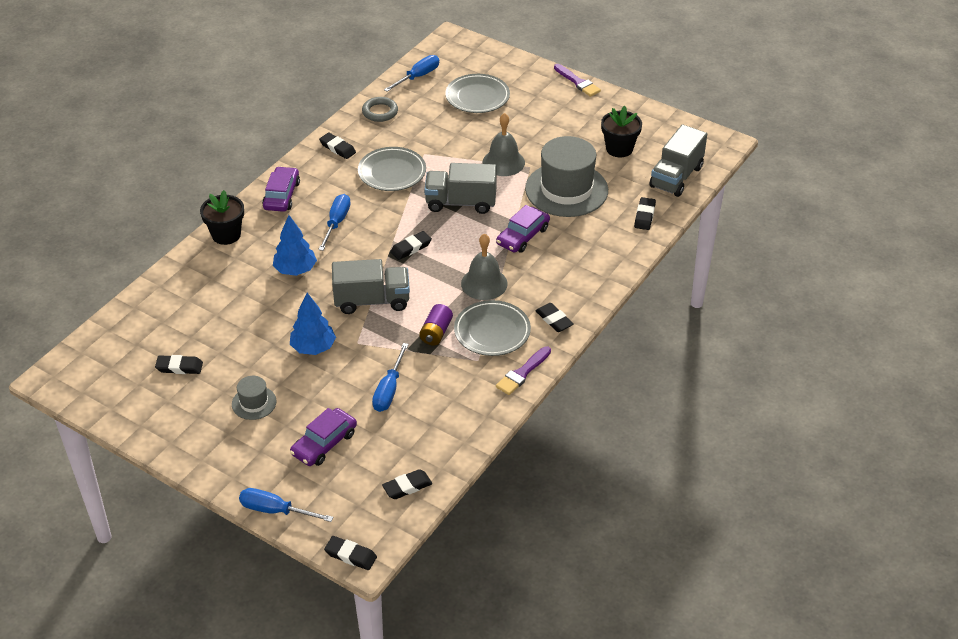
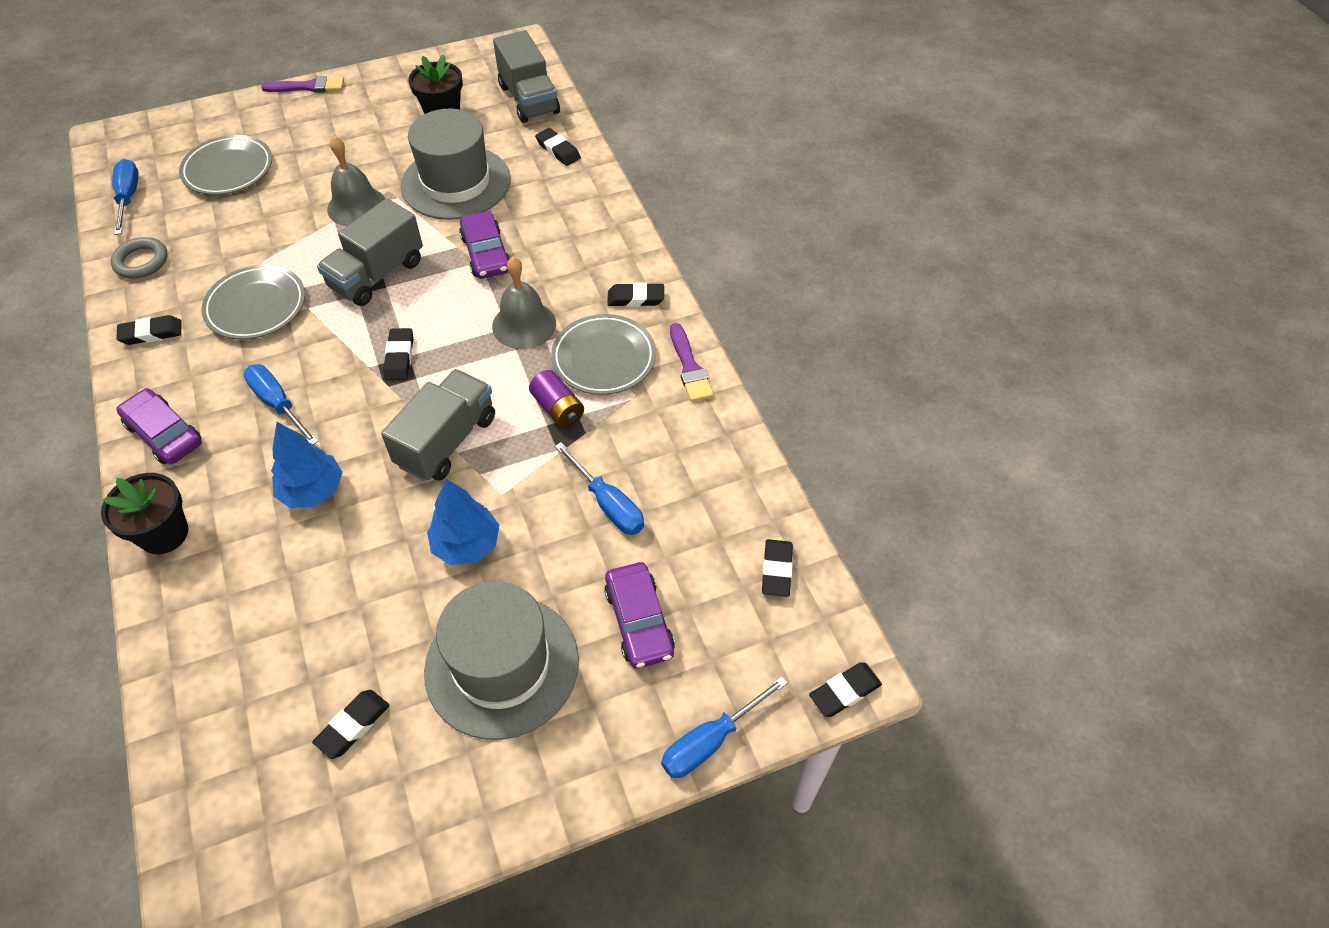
camera: 55 degrees left, 10 degrees up
grey hat [232,376,277,420] -> grey hat [424,581,579,740], size x2.16

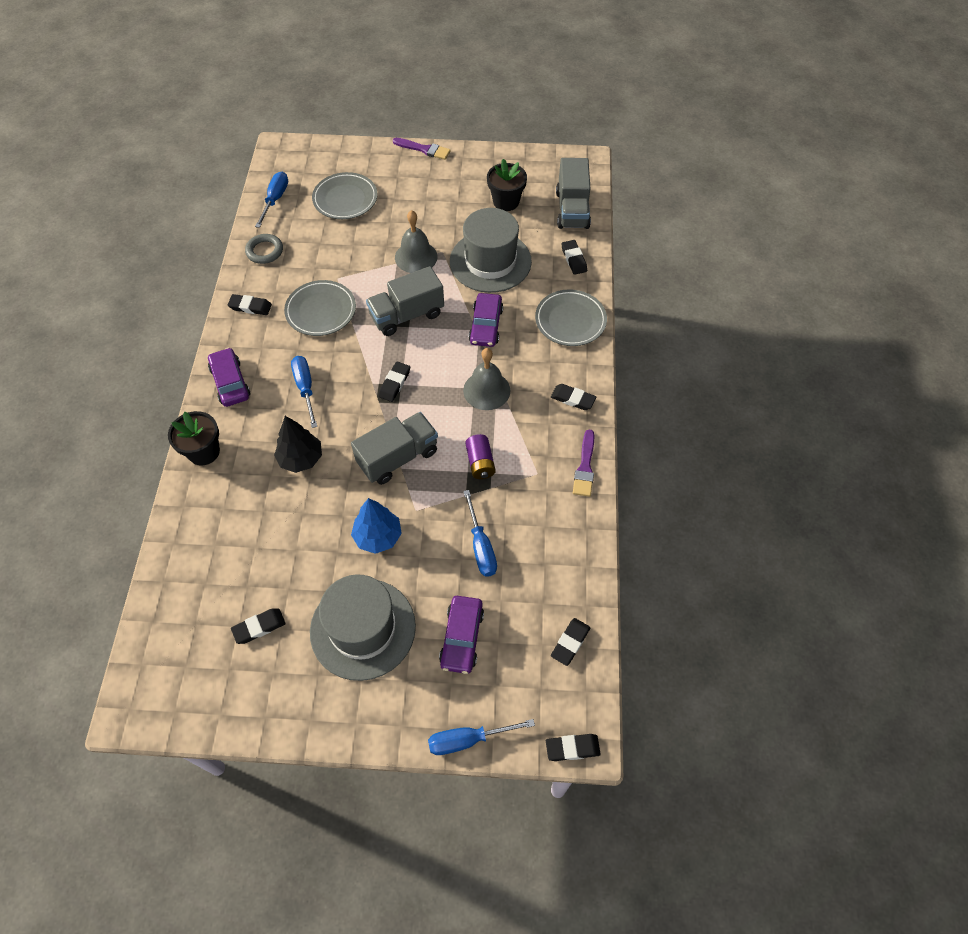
camera: 25 degrees right, 5 degrees up
blue tree [271,422,343,508] -> black tree [274,416,322,473]
grey plate [551,314,656,395] -> grey plate moved to [535,289,607,346]

